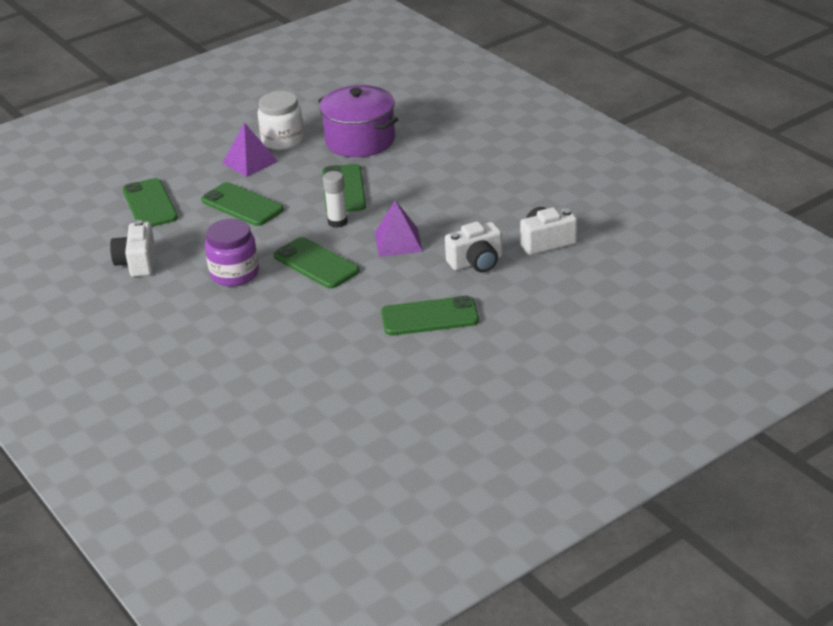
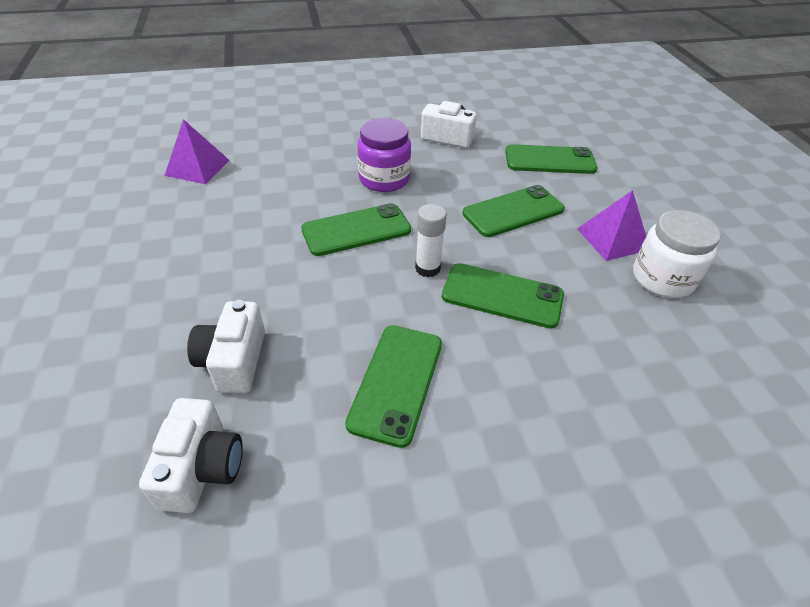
camera: 110 degrees right, 10 degrees up
purple pot [318,85,398,157] -> none
purple pyramid [375,200,423,257] -> purple pyramid moved to [164,119,229,184]
green phone [381,296,479,336] -> green phone moved to [345,325,442,448]

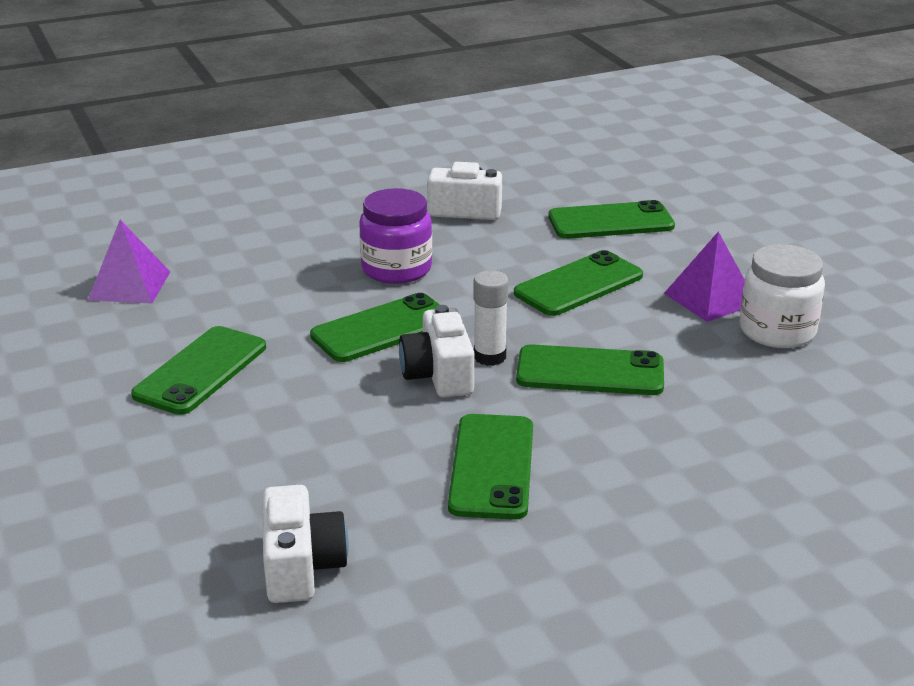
camera: 10 degrees left, 15 degrees down
white camera [187,300,265,393] -> white camera moved to [399,305,474,398]
none -> green phone [131,326,266,415]

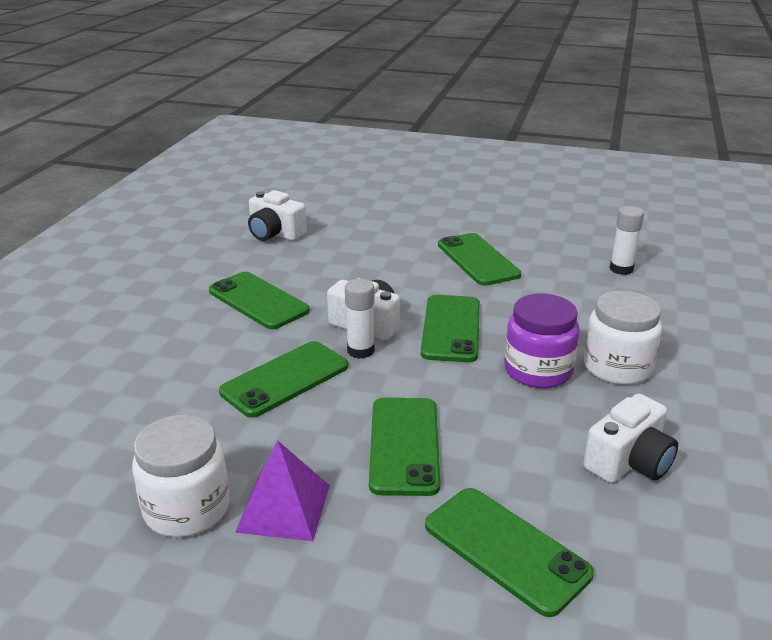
camera: 130 degrees right, 0 degrees up
purple pyramid [88,220,170,304] -> white glue stick [610,206,644,275]
green phone [548,200,675,239] -> green phone turned 75 degrees counterclockwise [425,488,594,617]
none -> white jar [584,291,662,385]

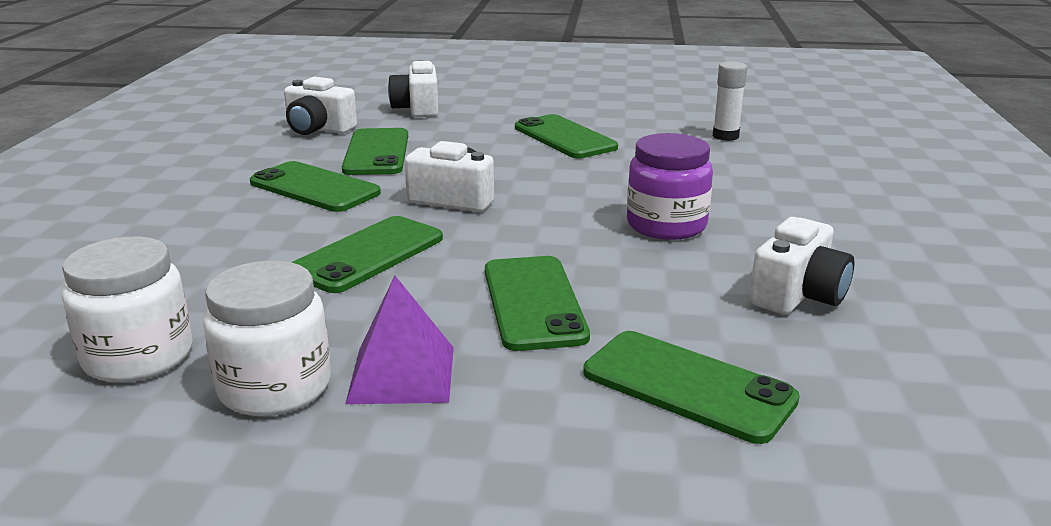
camera: 10 degrees left, 5 degrees down
white glue stick [345,279,375,359] -> none
green phone [421,295,480,362] -> green phone moved to [342,128,408,175]
white jar [584,291,662,385] -> white jar moved to [62,237,193,383]
none -> white camera [388,60,439,117]

